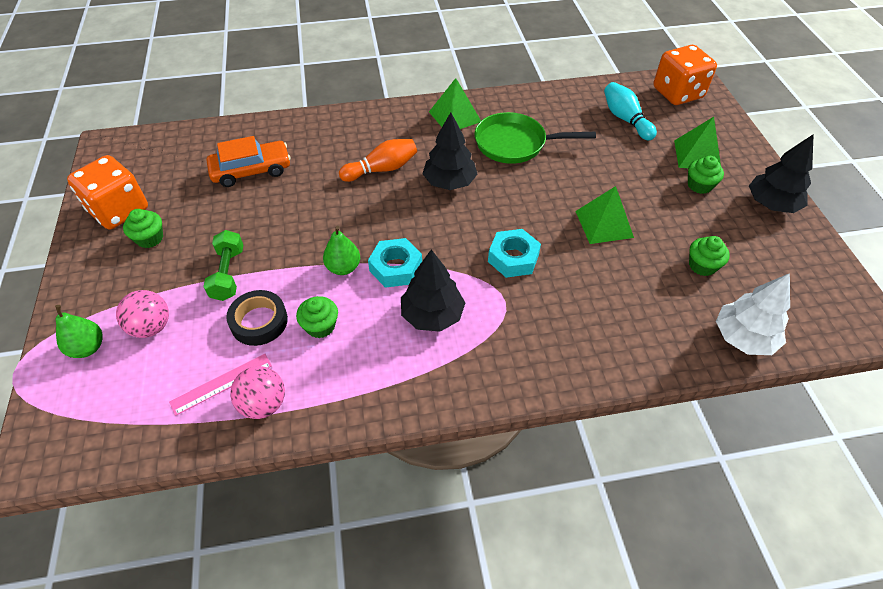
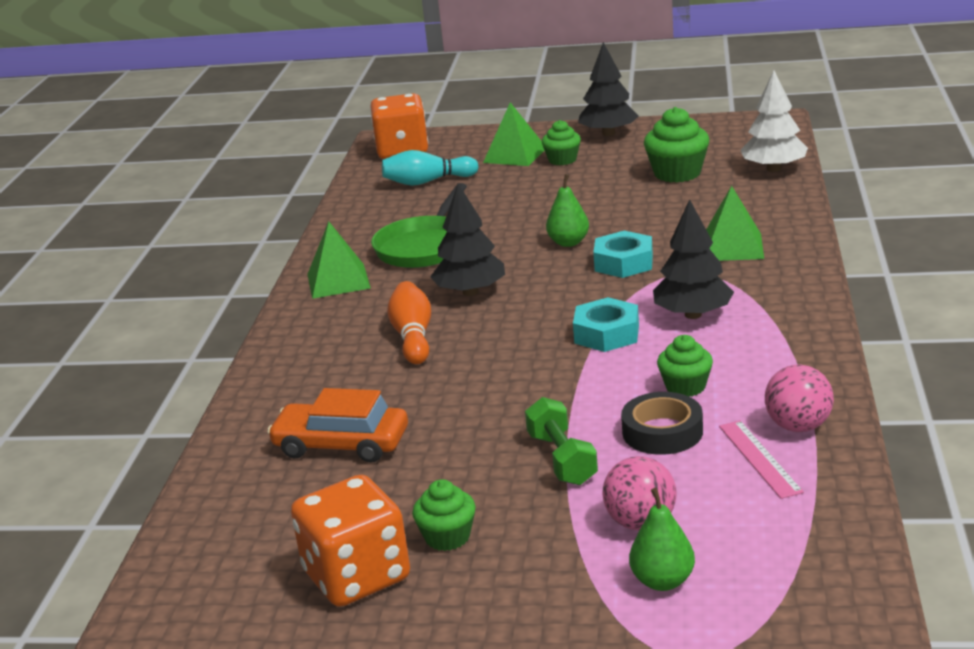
camera: 70 degrees left, 25 degrees down
green dumbbell [203,230,243,301] -> green dumbbell turned 60 degrees clockwise [525,397,598,485]
orange car [207,136,291,187] -> orange car turned 75 degrees counterclockwise [267,388,408,463]
green pear [323,226,360,275] -> green pear moved to [546,174,589,247]
green pyramid [575,186,634,244] -> green pyramid moved to [706,186,764,261]
green cupcake [689,236,730,276] -> green cupcake [644,107,709,183], size x1.58

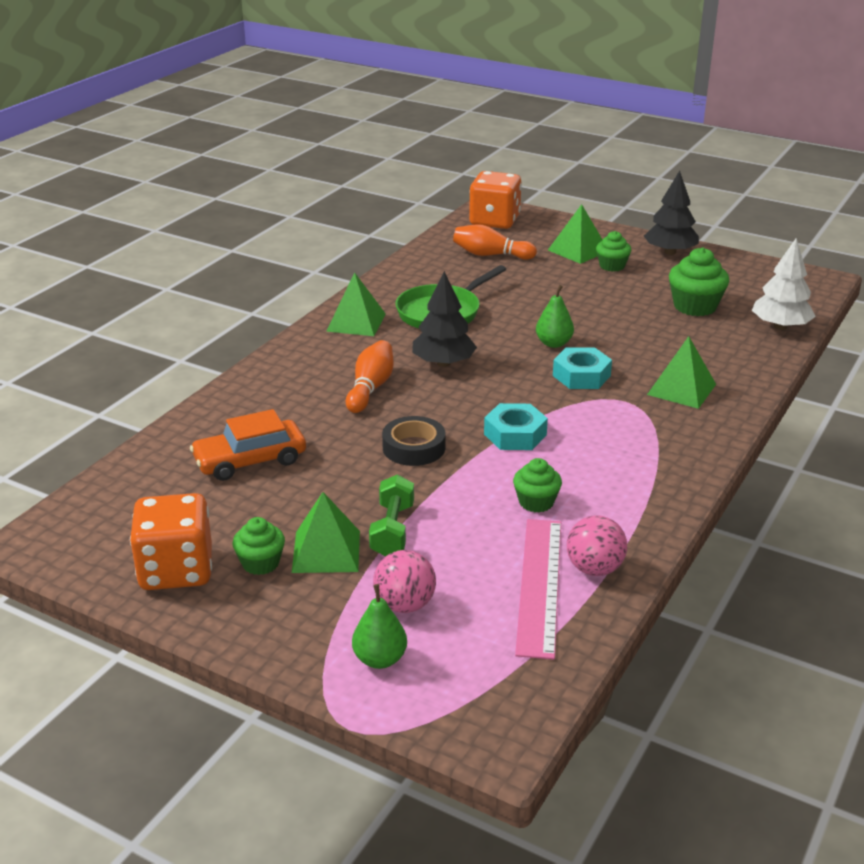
camera: 20 degrees right, 5 degrees up
orange car [267,388,408,463] -> orange car turned 60 degrees counterclockwise [190,409,306,481]
turquoise bowling pin [382,150,479,186] -> orange bowling pin [453,224,537,260]
black tape [621,392,703,455] -> black tape moved to [382,416,445,466]
black tree [653,199,734,319] -> none
pink ruler [719,420,804,499] -> pink ruler [515,519,561,660], size x1.70
none -> green pyramid [292,492,360,573]

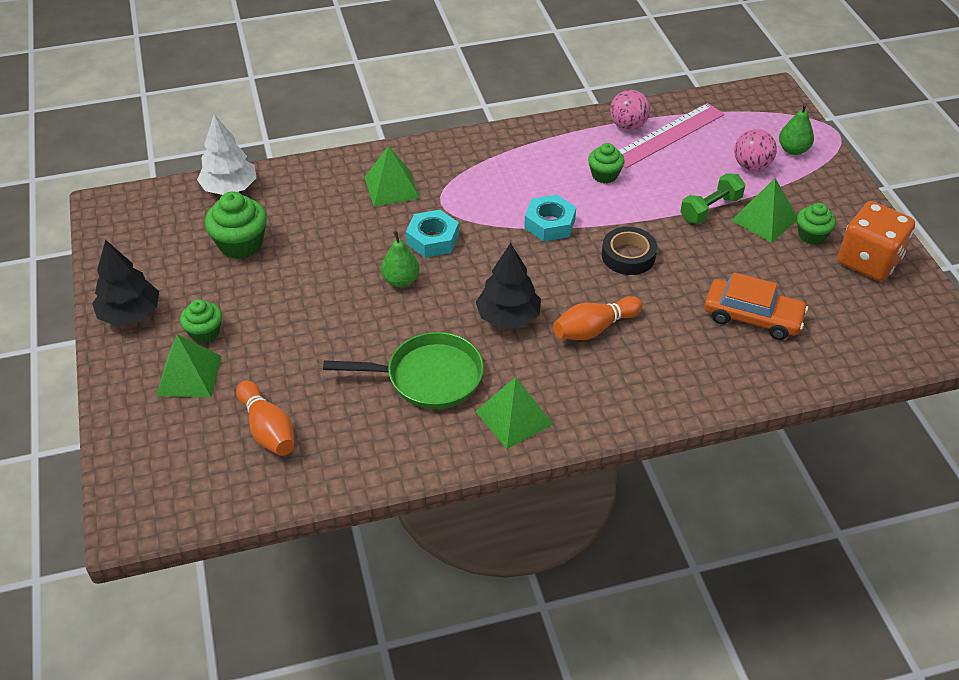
camera: 135 degrees left, 15 degrees up
orange dice [469,171,522,229] -> none

